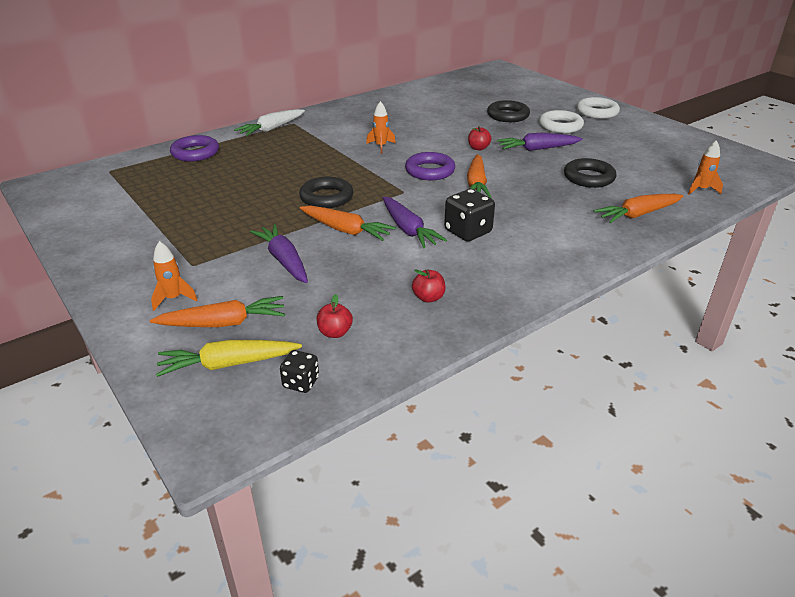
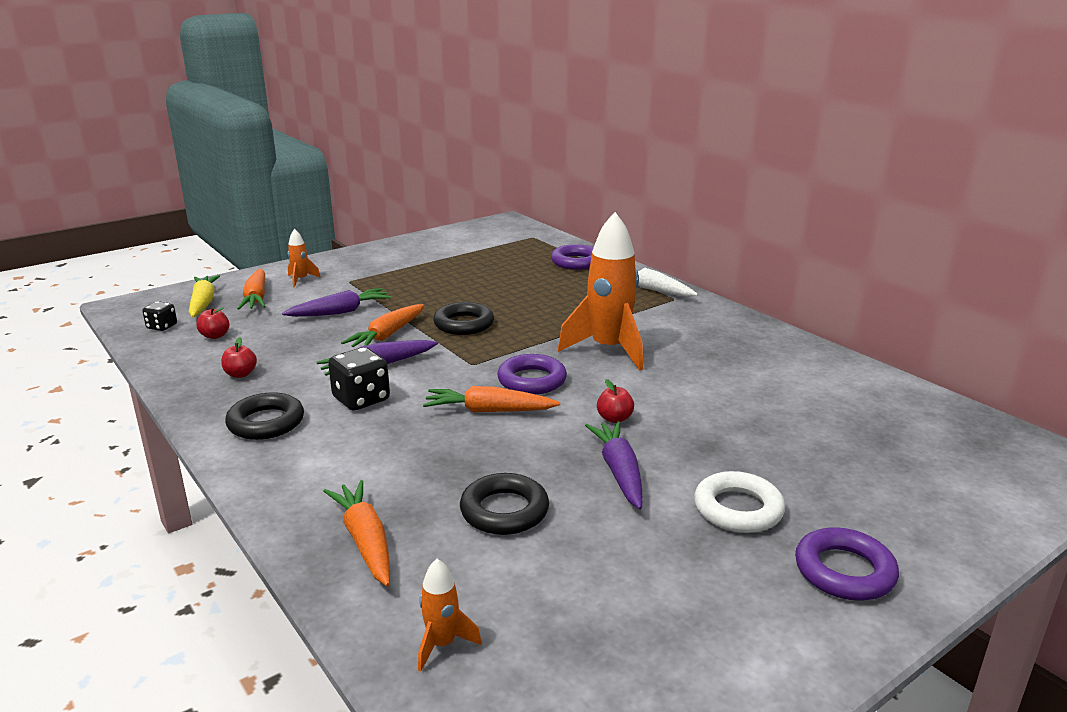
camera: 90 degrees right, 10 degrees down
orange rocket [366,101,396,154] -> orange rocket [558,212,643,371], size x2.22
black ring [487,100,530,122] -> black ring moved to [225,392,304,440]
white ring [577,97,620,119] -> purple ring [795,527,899,601]

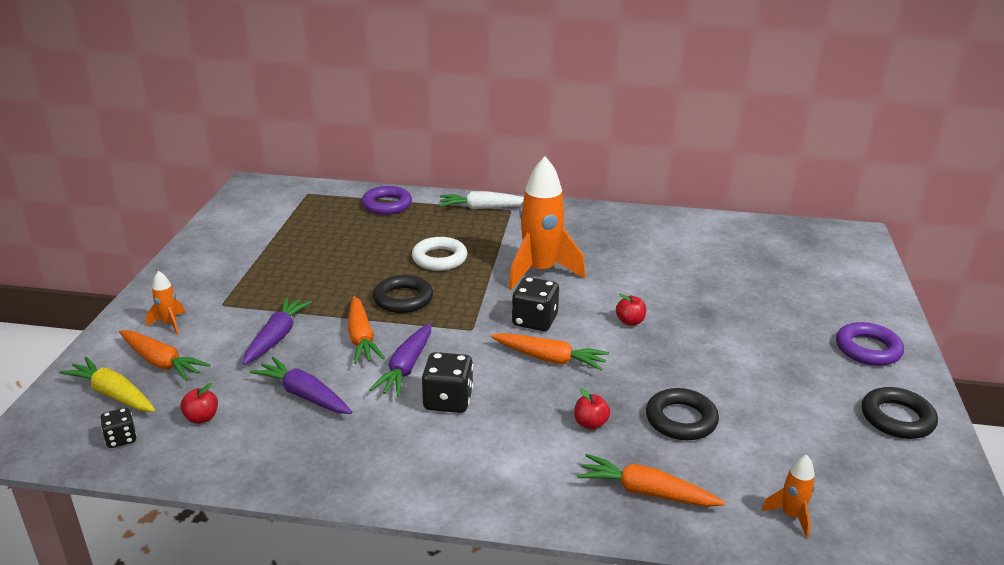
camera: 45 degrees left, 5 degrees up
red apple [221,337,257,378] -> red apple moved to [574,388,610,430]
black ring [225,392,304,440] -> black ring moved to [862,387,938,439]
orange carrot [423,386,560,413] -> orange carrot turned 120 degrees counterclockwise [491,333,609,371]
purple ring [497,354,567,395] -> black dice [512,277,559,331]
purple carrot [585,421,643,509] -> purple carrot moved to [250,357,352,414]
white ring [694,471,785,533] -> white ring moved to [412,237,467,271]

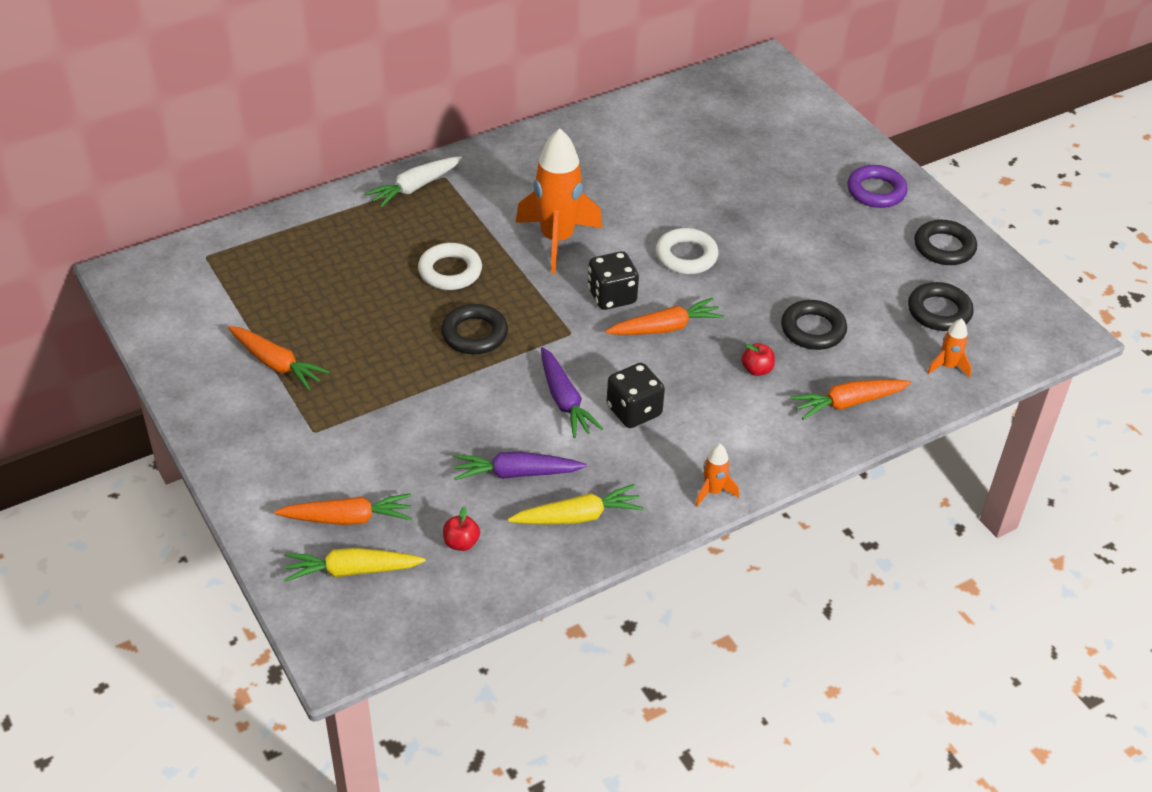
camera: 40 degrees left, 15 degrees up
black dice [100,408,137,448] -> none
orange rocket [146,271,185,335] -> orange rocket moved to [695,444,739,506]
purple carrot [243,297,312,365] -> none
orange carrot [348,296,385,364] -> orange carrot moved to [228,326,330,390]
purple ring [362,186,412,215] -> none
red apple [616,294,646,326] -> white ring [656,228,719,274]
none -> yellow carrot [508,484,644,524]
none -> black ring [908,282,974,331]

